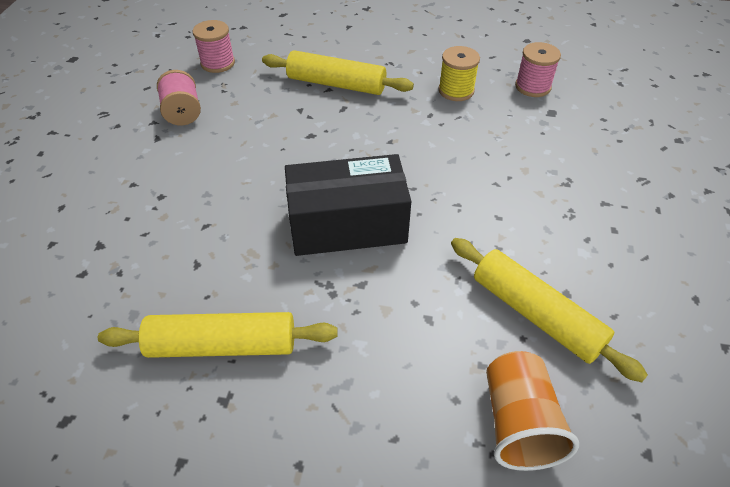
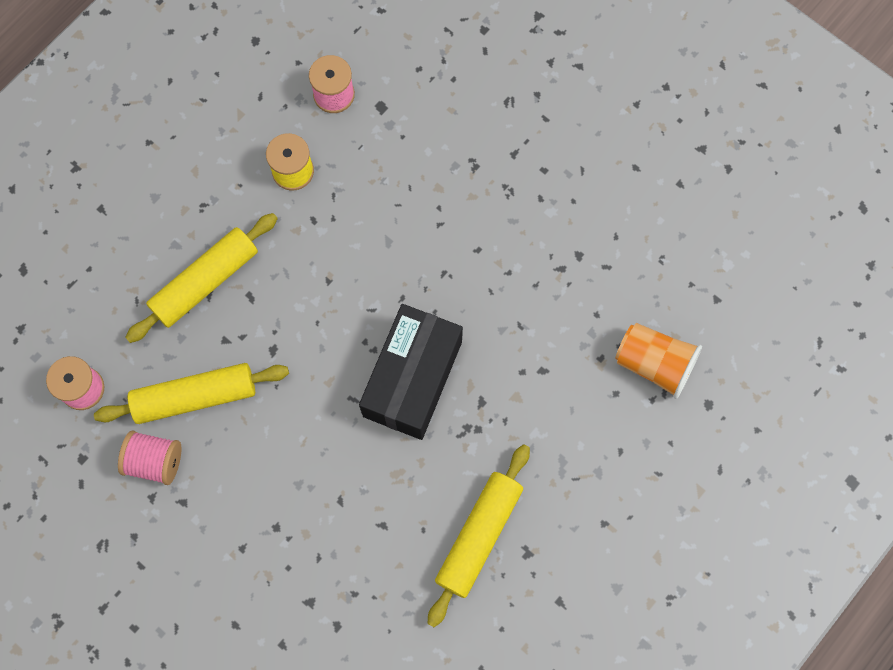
camera: 60 degrees left, 25 degrees up
yellow rolling pin [451,238,648,382] -> yellow rolling pin moved to [94,363,289,424]

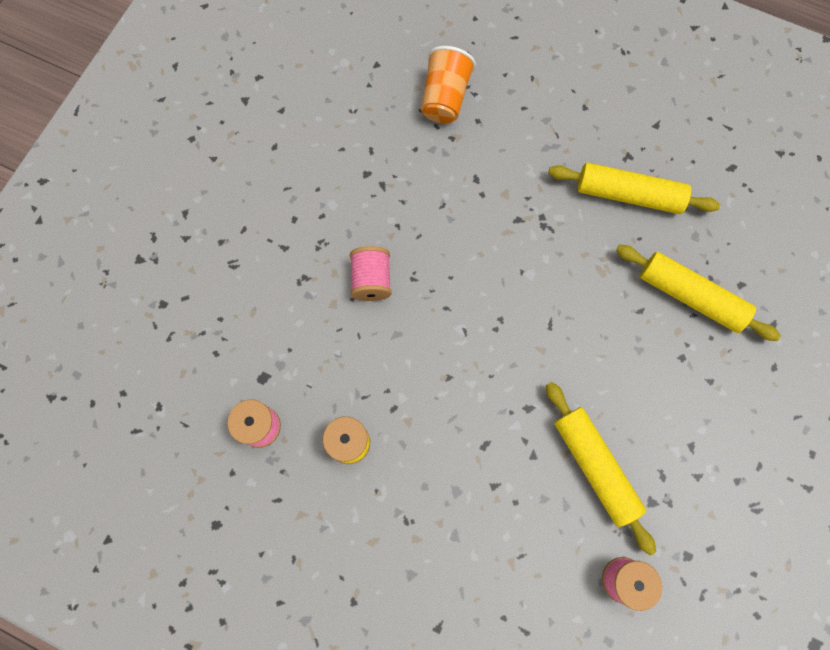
camera: 105 degrees left, 0 degrees up
pink spool [118,431,181,485] -> pink spool moved to [350,246,391,301]
yellow rolling pin [125,213,278,343] -> yellow rolling pin moved to [616,245,781,341]
black box [359,304,463,440] -> none

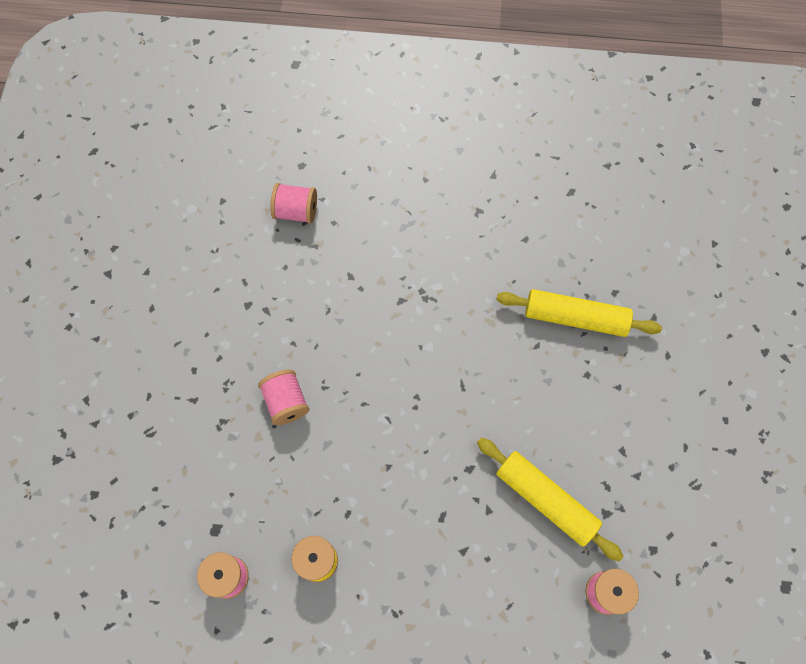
camera: 20 degrees left, 5 degrees down
orange cup [421,46,476,123] -> pink spool [270,183,317,224]
yellow rolling pin [548,163,720,214] -> none

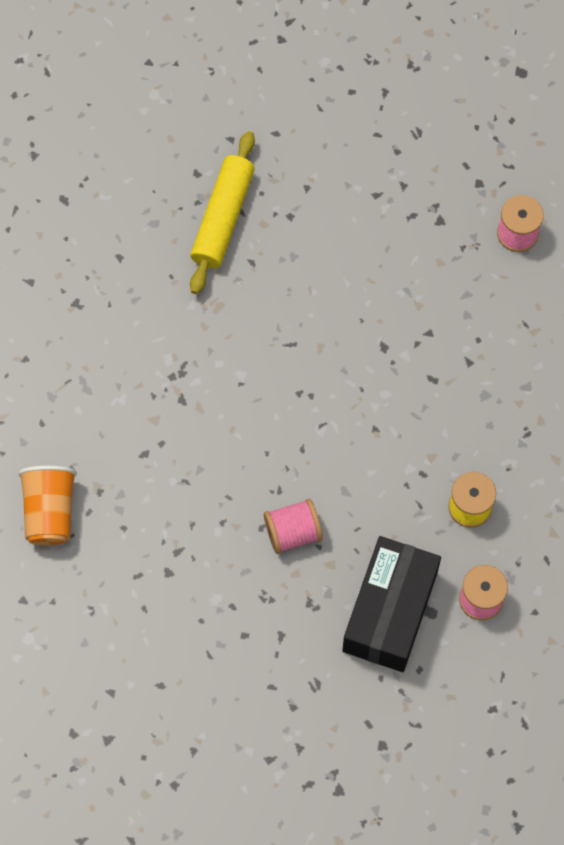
camera: 85 degrees left, 0 degrees up
pink spool [270,183,317,224] -> orange cup [18,466,77,545]
yellow rolling pin [477,438,624,561] -> none
none -> black box [342,536,441,672]

